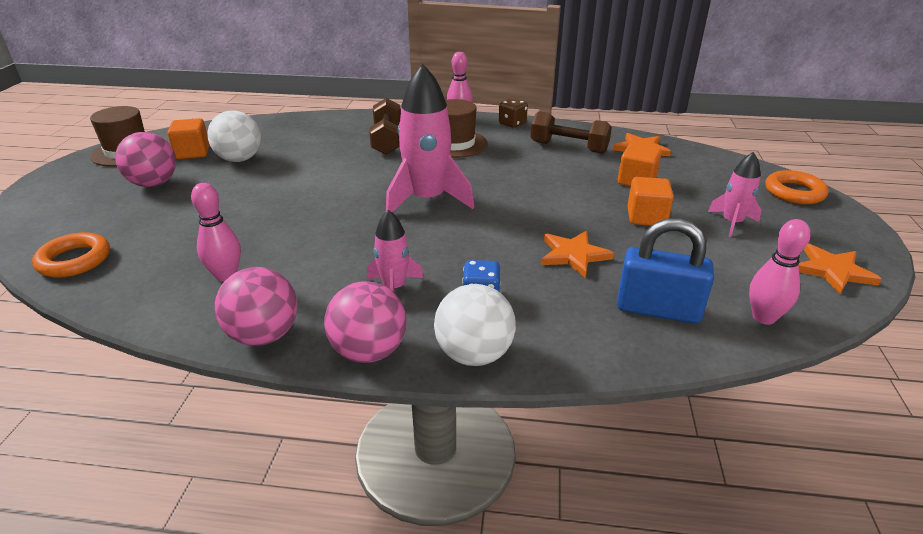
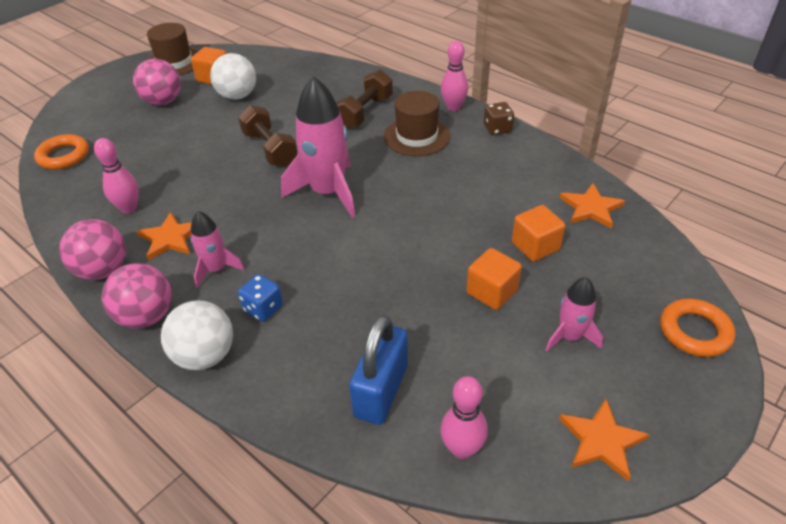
camera: 35 degrees right, 10 degrees up
brown dumbbell [531,111,612,154] -> brown dumbbell moved to [238,105,298,167]
orange star [541,231,614,278] -> orange star moved to [137,212,192,260]
blue padlock [617,218,714,323] -> blue padlock turned 60 degrees clockwise [349,315,408,425]

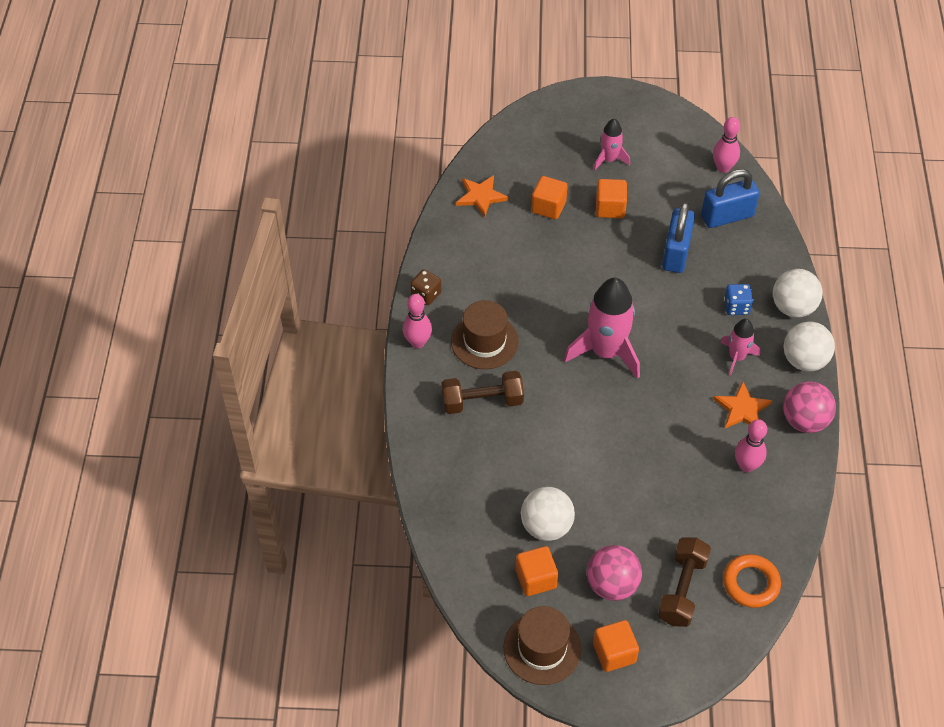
camera: 130 degrees left, 10 degrees up
pink ball [102,263,172,329] -> white ball [784,321,835,372]
brown dumbbell [238,105,298,167] -> brown dumbbell moved to [658,537,711,627]
orange star [559,399,650,482] -> none
orange ring [660,299,735,357] -> none
none -> orange cube [593,620,639,672]
none -> blue padlock [662,202,695,273]

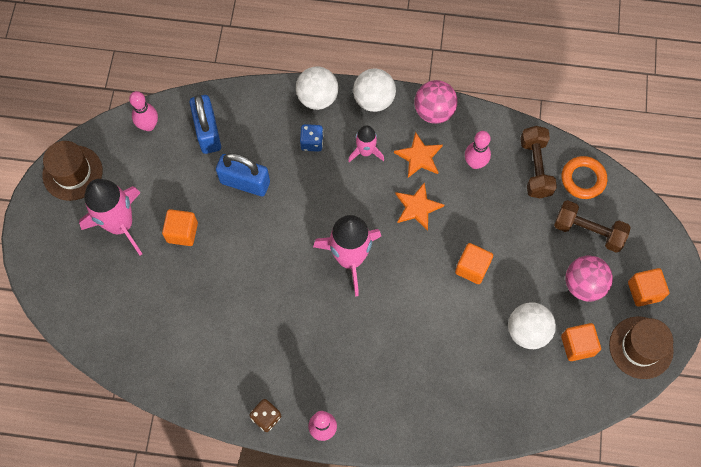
camera: 85 degrees left, 15 degrees up
brown dumbbell [441,371,524,414] -> brown dumbbell moved to [520,126,557,198]
brown hat [451,300,519,369] -> brown hat moved to [42,141,103,201]
orange star [456,175,508,217] -> orange star moved to [395,182,444,231]
orange cube [531,176,568,219] -> orange cube moved to [455,243,493,284]
pink rocket [594,119,630,170] -> pink rocket [79,179,142,255], size x1.86

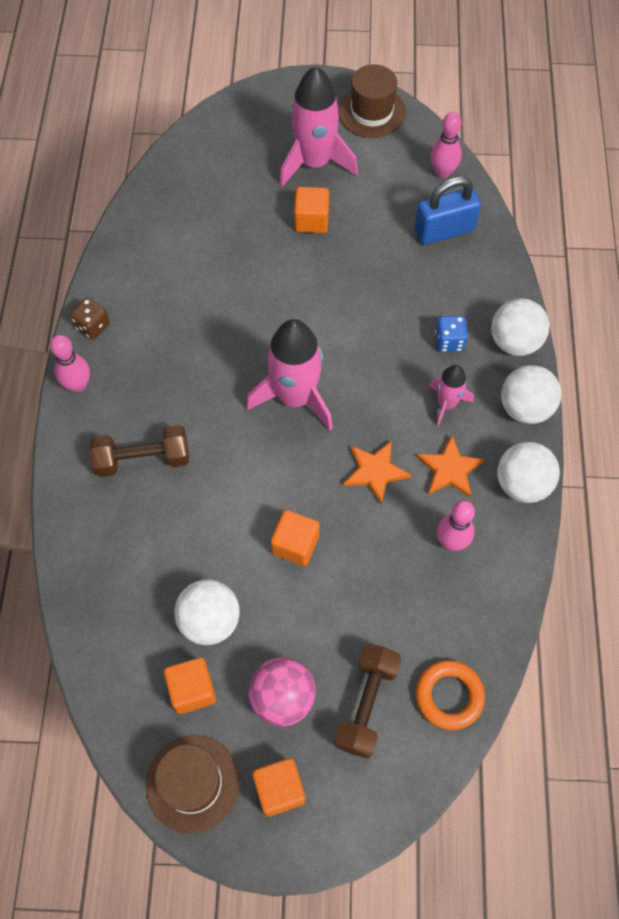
camera: 85 degrees right, 5 degrees down
blue padlock [216,153,270,196] -> none
pink ball [414,80,458,124] -> white ball [497,442,560,503]
brown dumbbell [520,126,557,198] -> brown dumbbell moved to [90,425,189,477]

